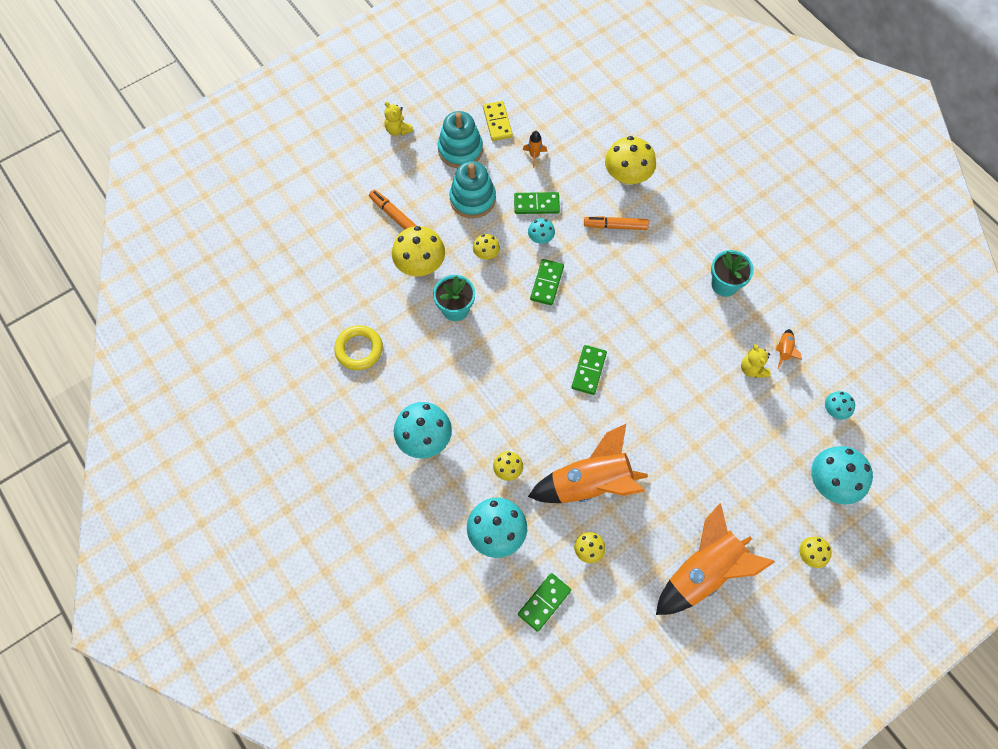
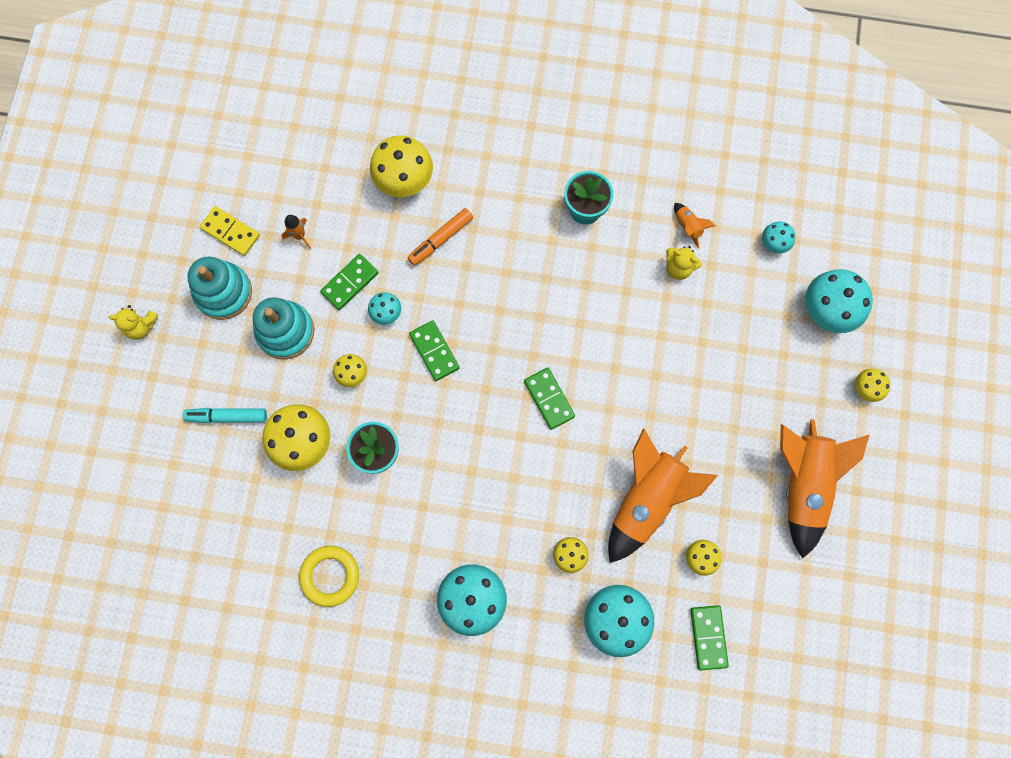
camera: 45 degrees left, 10 degrees up
orange marker [369,190,417,230] -> turquoise marker [183,408,267,423]

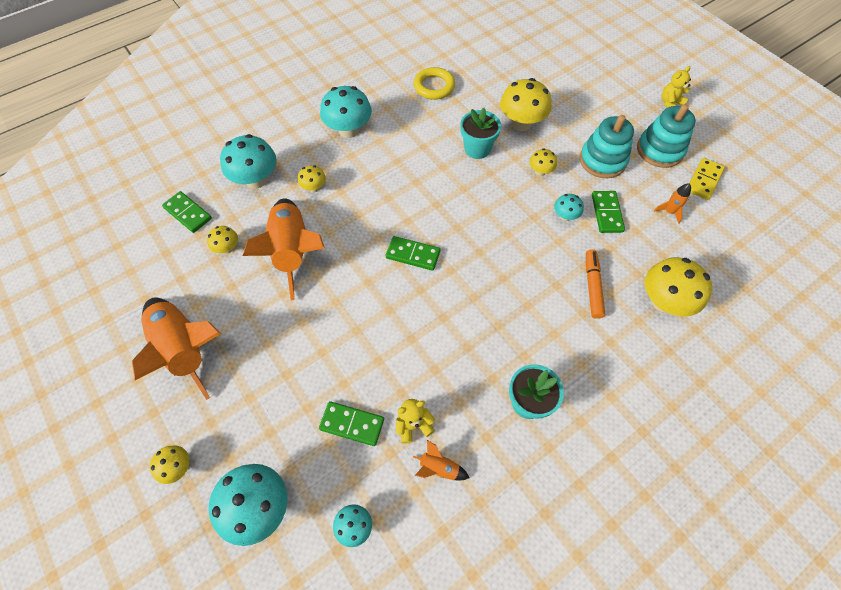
camera: 135 degrees right, 15 degrees down
turquoise marker [183,408,267,423] -> none
yellow domino [200,206,260,256] -> yellow domino turned 45 degrees counterclockwise [690,158,725,200]
green domino [409,320,459,381] -> green domino moved to [319,401,384,446]

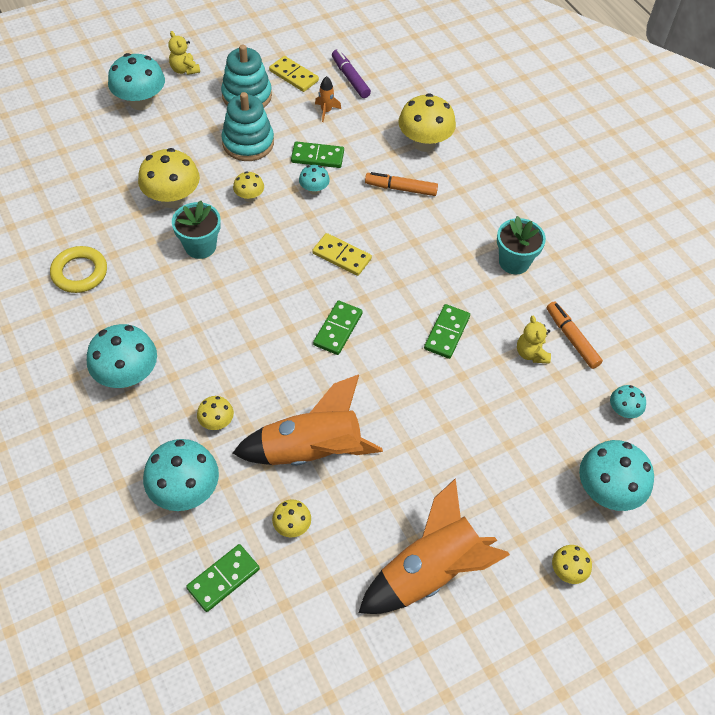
camera: 85 degrees left, 5 degrees down
green domino [319,401,384,446] -> green domino moved to [424,304,470,359]
orange rocket [413,440,470,480] -> orange marker [547,301,603,369]
none -> turquoise mushroom [108,53,165,110]
none -> yellow domino [312,233,372,276]
none -> purple marker [332,49,371,98]

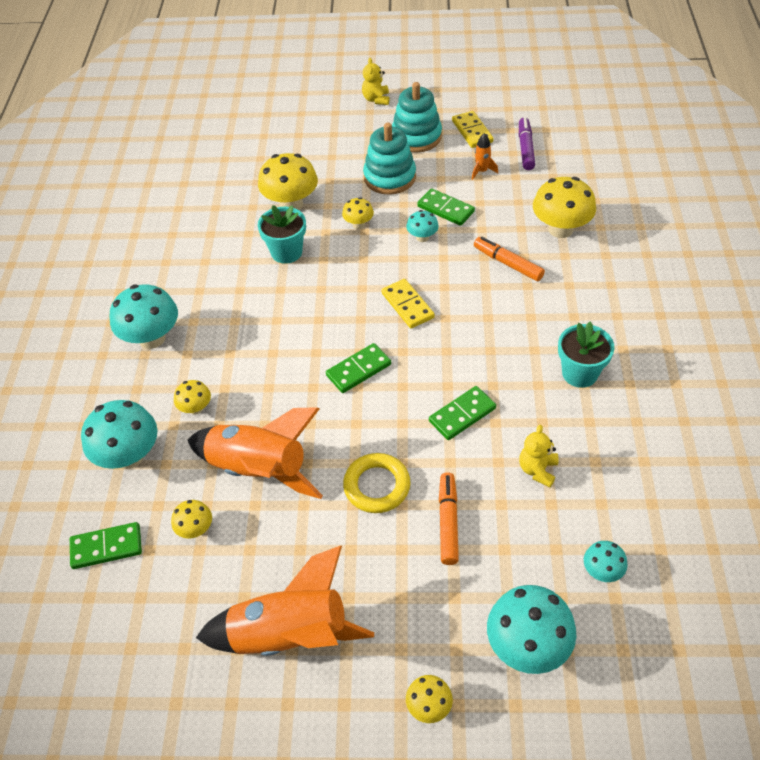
camera: 35 degrees right, 5 degrees down
yellow ring [50,246,107,293] -> yellow ring moved to [343,453,410,513]
turquoise mushroom [108,53,165,110] -> none
orange marker [547,301,603,369] -> orange marker moved to [439,472,459,565]

